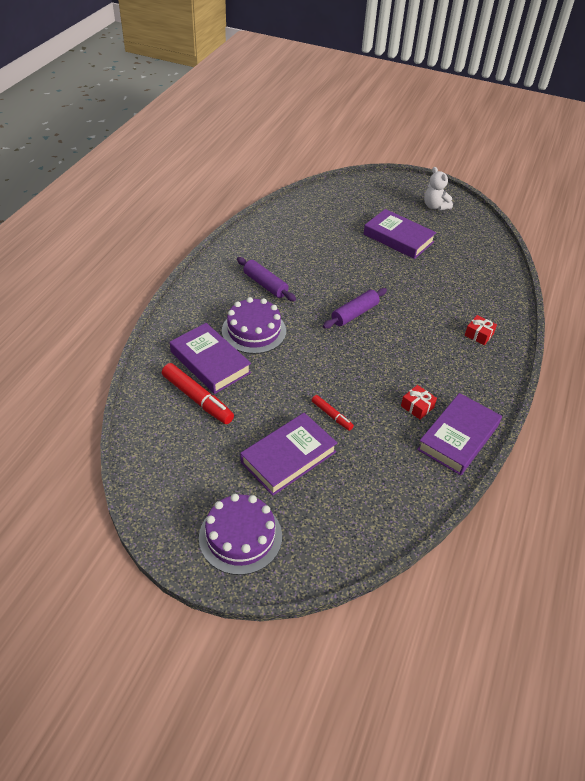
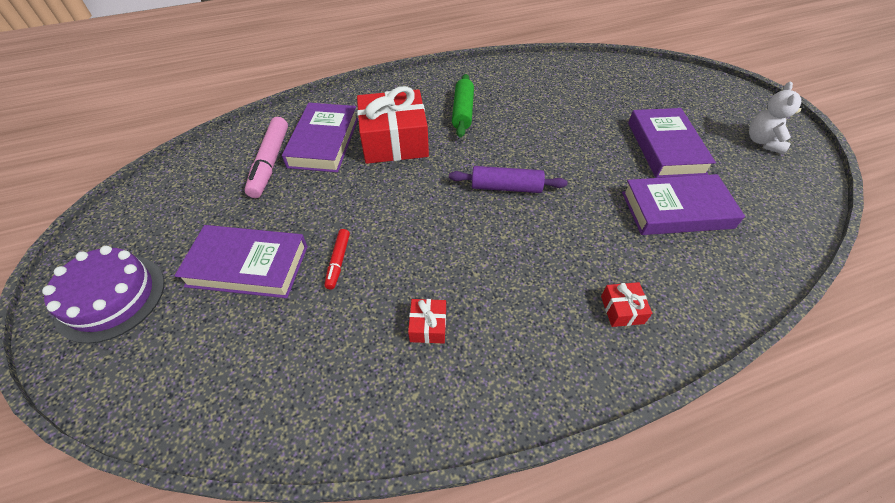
camera: 50 degrees right, 5 degrees up
red marker [162,363,234,424] -> pink marker [244,117,288,198]
purple cake [222,297,286,354] -> red gift [357,86,429,164]
purple rolling pin [237,257,296,301] -> green rolling pin [452,74,474,138]
purple book [417,393,502,475] -> purple book moved to [622,174,745,235]

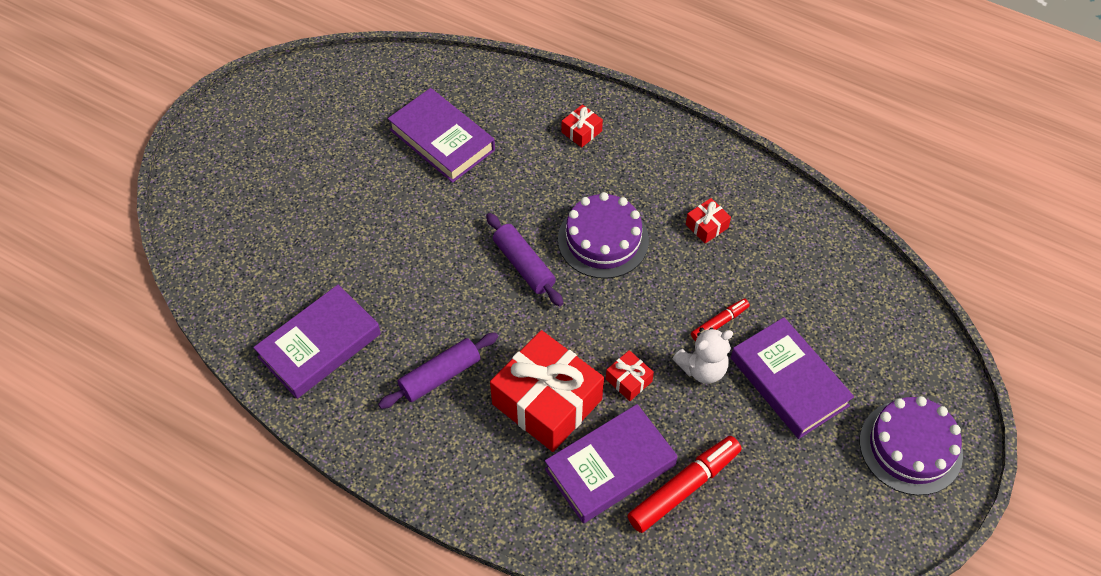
camera: 130 degrees left, 5 degrees up
pink marker [244,117,288,198] -> red marker [627,436,742,533]
green rolling pin [452,74,474,138] -> purple rolling pin [378,332,498,409]
purple book [628,108,716,178] -> purple book moved to [253,285,381,399]
white teddy bear [749,82,805,154] -> white teddy bear moved to [673,328,733,384]
none -> purple cake [558,192,649,279]
none -> red gift [606,350,654,401]

